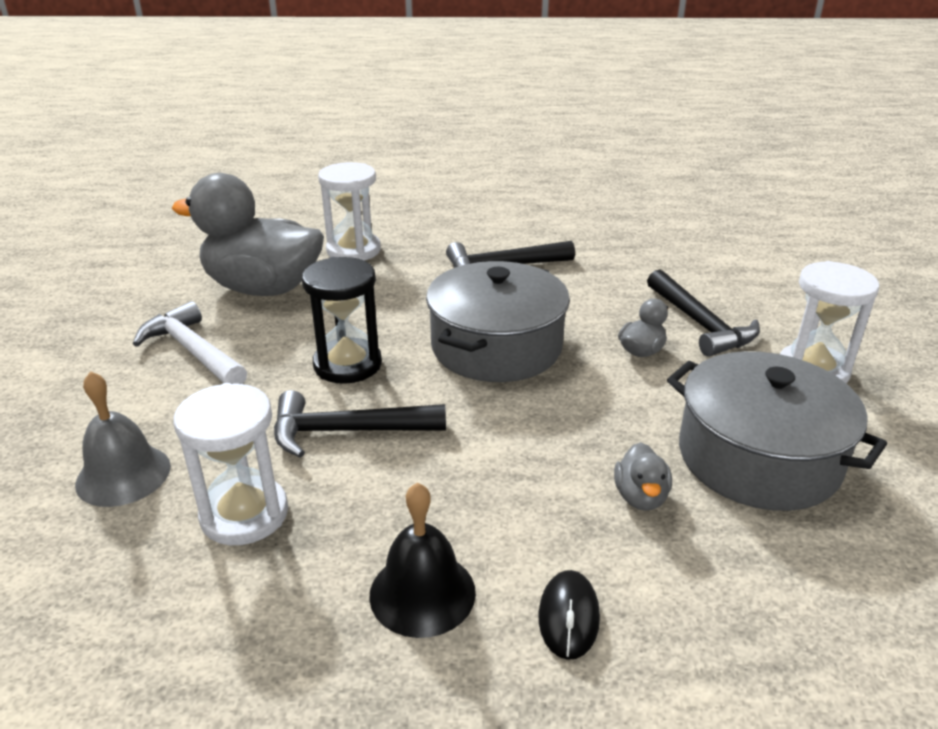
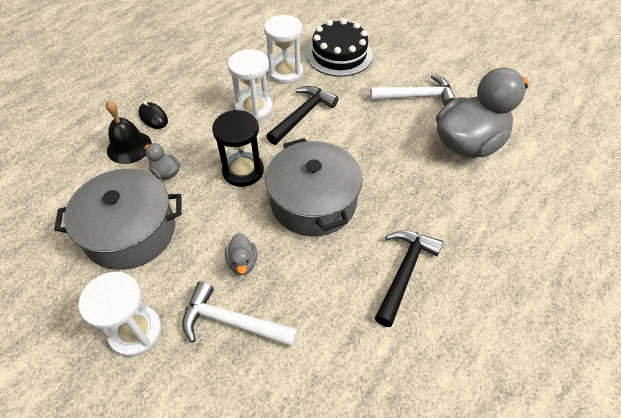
camera: 130 degrees right, 20 degrees up
grey bell [75,371,171,507] -> black cake [306,19,373,77]
black hourglass [302,257,382,384] -> black hourglass moved to [212,110,264,187]
white hourglass [318,162,381,261] -> white hourglass moved to [228,49,273,121]
black bell [369,482,476,638] -> black bell moved to [106,100,152,164]
black hammer [647,269,760,357] -> white hammer [182,281,298,347]

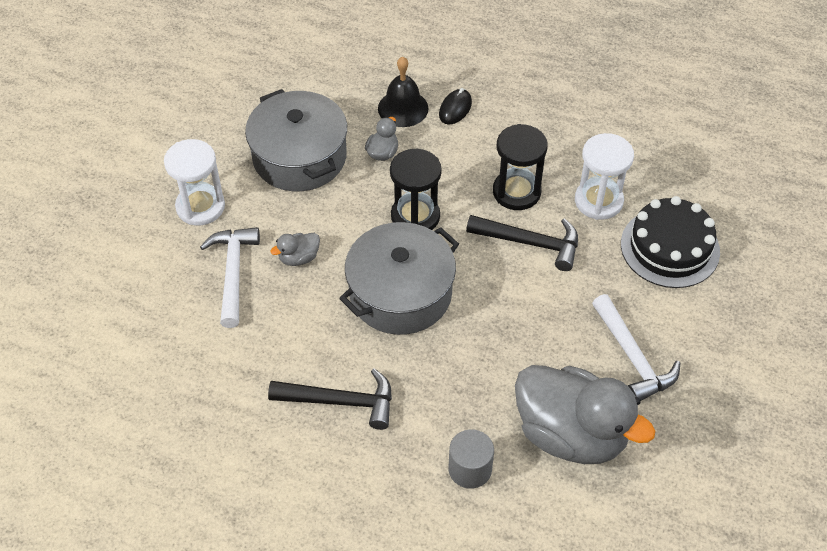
camera: 70 degrees right, 0 degrees up
white hourglass [228,49,273,121] -> black hourglass [493,124,548,210]
none -> grey cylinder [449,429,494,489]

